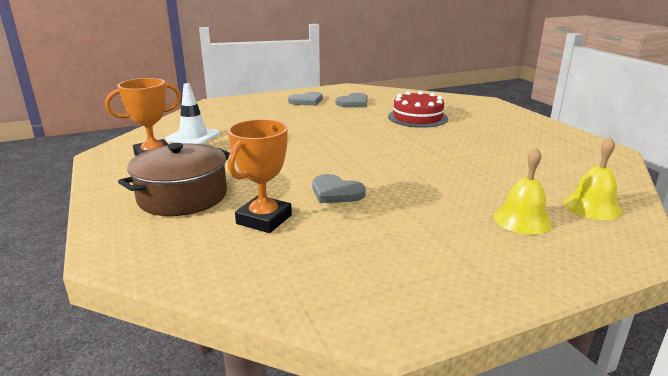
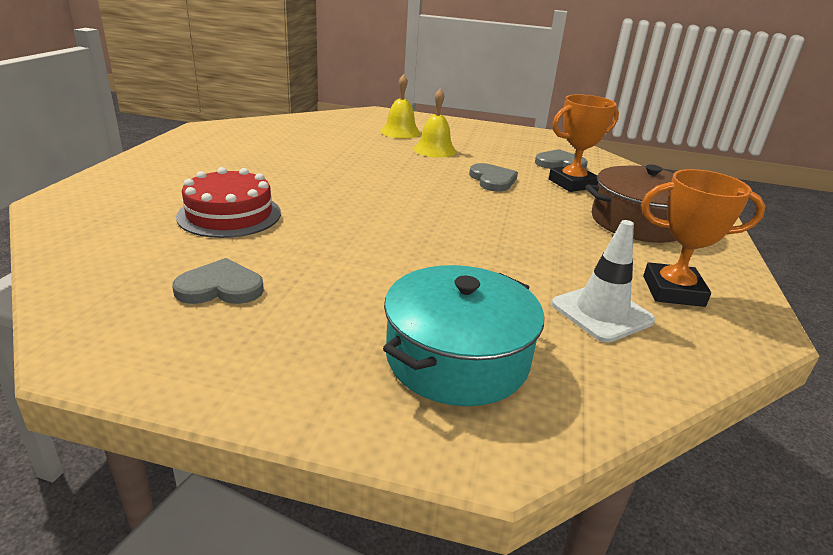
camera: 145 degrees left, 5 degrees up
grey heart [288,92,323,106] -> grey heart moved to [535,149,588,169]
yellow bell [564,137,622,220] -> yellow bell moved to [414,89,456,158]
none -> turquoise pot [383,265,544,406]

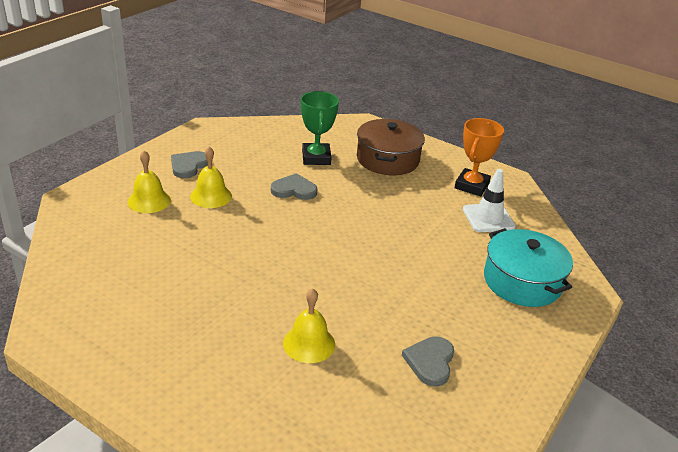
camera: 70 degrees left, 5 degrees up
red cake [176,167,281,238] -> yellow bell [283,288,335,363]
grey heart [535,149,588,169] -> grey heart moved to [171,151,208,178]
orange trophy [549,94,619,192] -> green trophy [301,91,339,165]

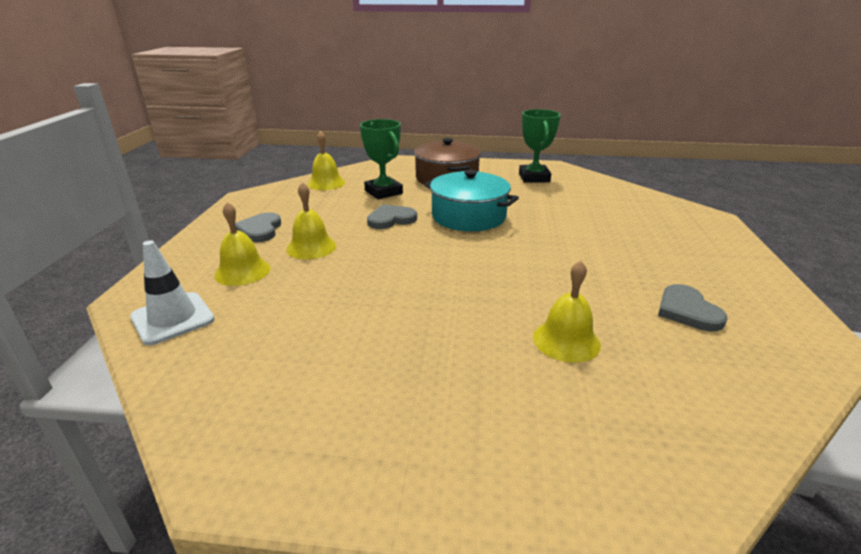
camera: 25 degrees left, 5 degrees down
orange trophy [455,118,504,196] -> green trophy [519,109,561,183]
white traffic cone [463,169,516,232] -> white traffic cone moved to [130,240,215,345]
turquoise pot [484,228,573,307] -> turquoise pot moved to [424,170,519,231]
none -> yellow bell [307,131,345,190]

